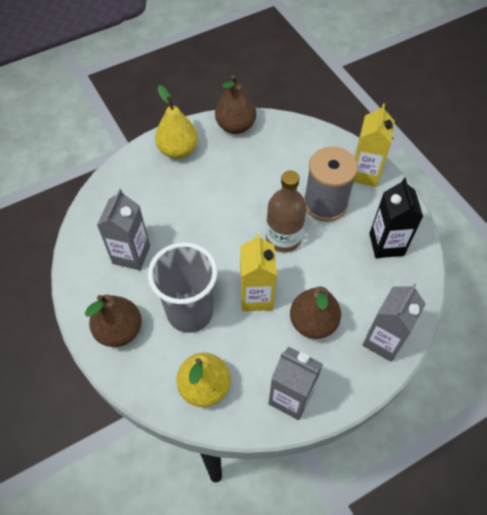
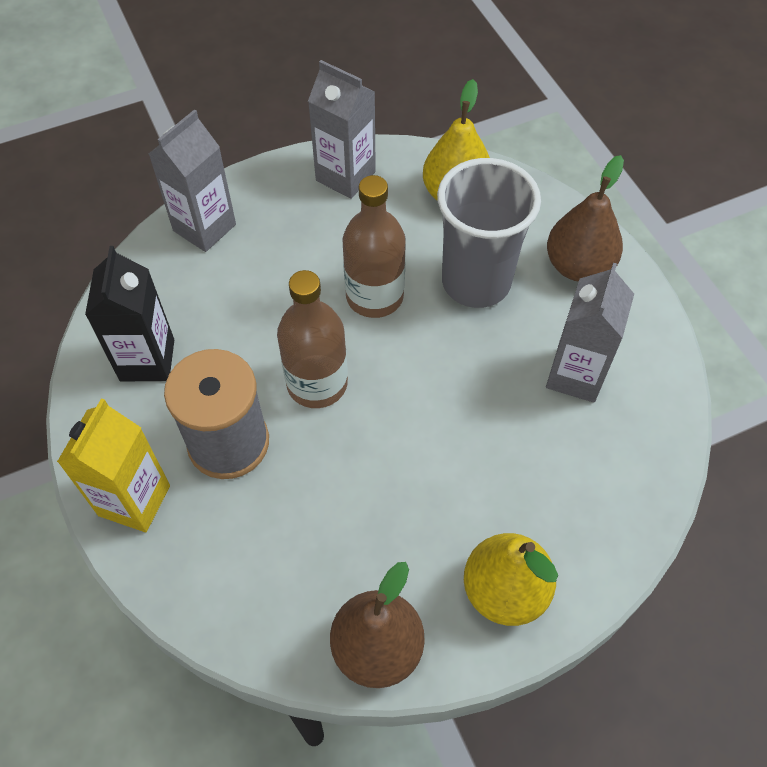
camera: 175 degrees left, 0 degrees up
yellow carton [240,233,277,311] -> brown bottle [343,175,406,318]
brown pear [290,286,341,339] -> none

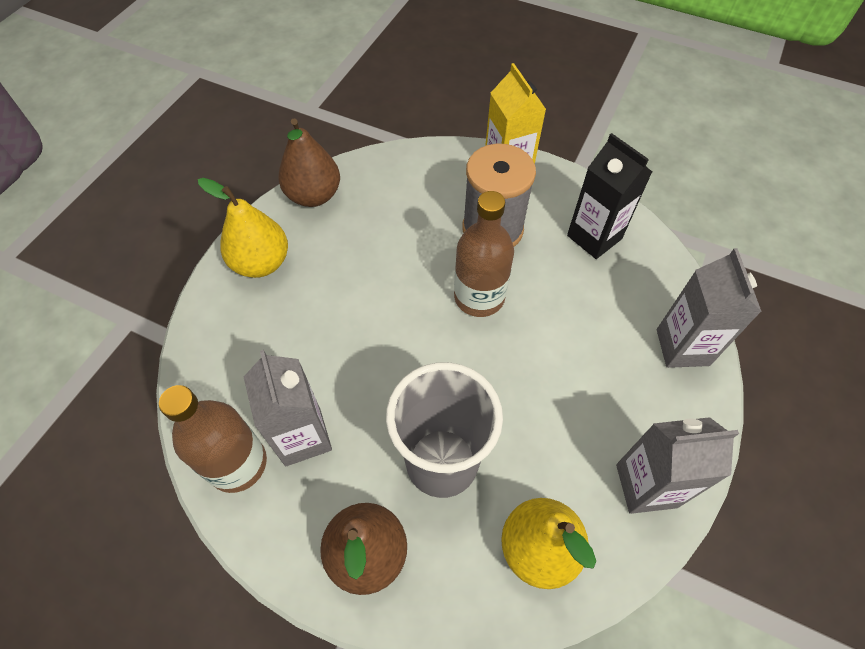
camera: 140 degrees right, 0 degrees up
brown bottle [343,175,406,318] -> brown bottle moved to [159,385,267,493]

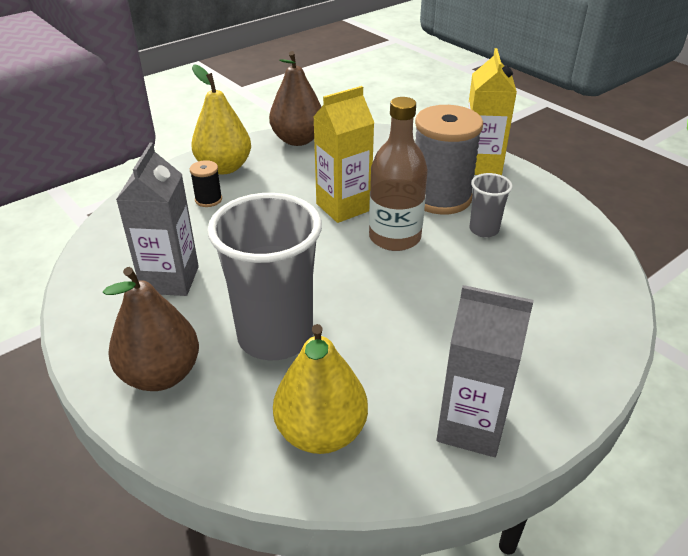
camera: 25 degrees right, 20 degrees down
brown bottle [159,385,267,493] -> none
black carton [567,133,652,259] -> none
grey carton [657,248,762,368] -> none
none -> black spool [190,160,222,207]
none -> yellow carton [313,86,374,223]
none -> grey cup [469,173,513,238]

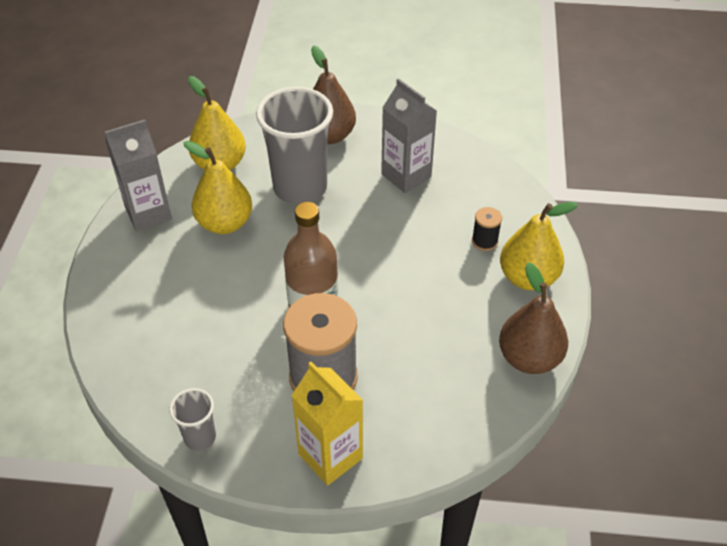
camera: 135 degrees right, 10 degrees up
yellow carton [313,86,374,223] -> none
grey cup [469,173,513,238] -> grey cup moved to [169,388,216,451]
none -> yellow pear [183,141,252,234]

